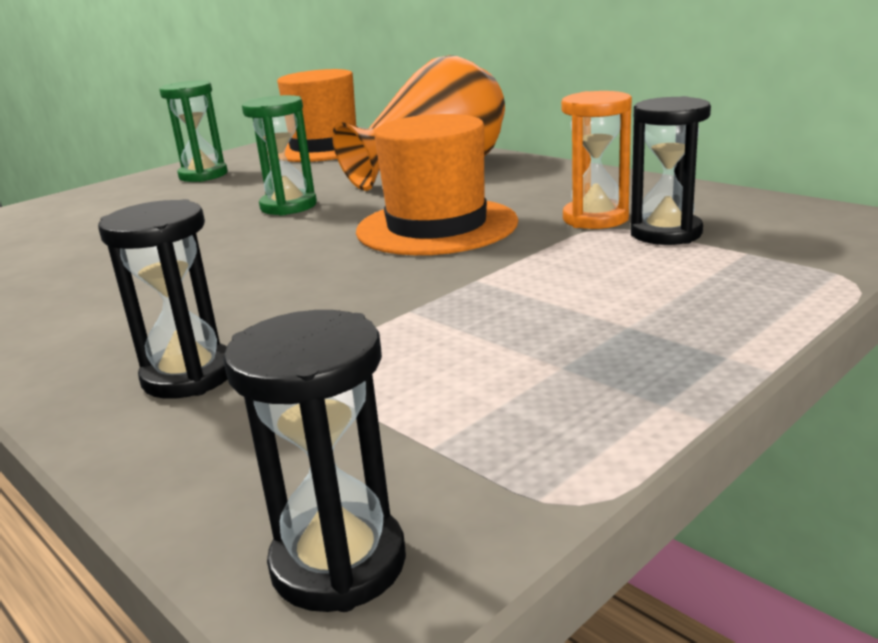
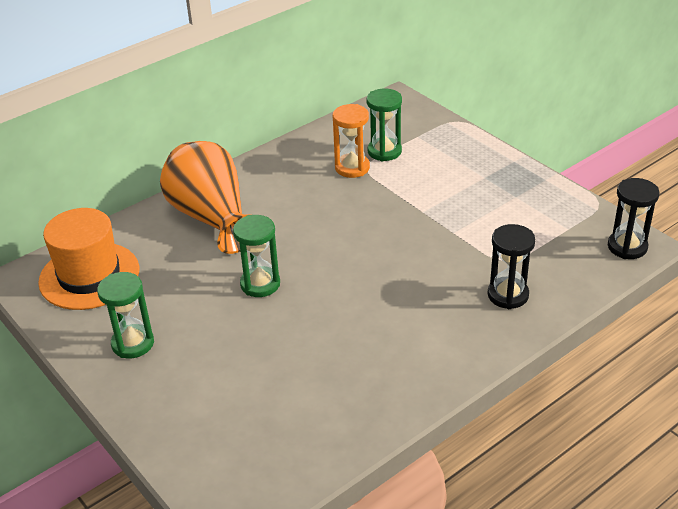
camera: 85 degrees left, 15 degrees up
orange hat [356,114,518,255] -> none
black hourglass [631,96,711,245] -> green hourglass [367,89,402,161]

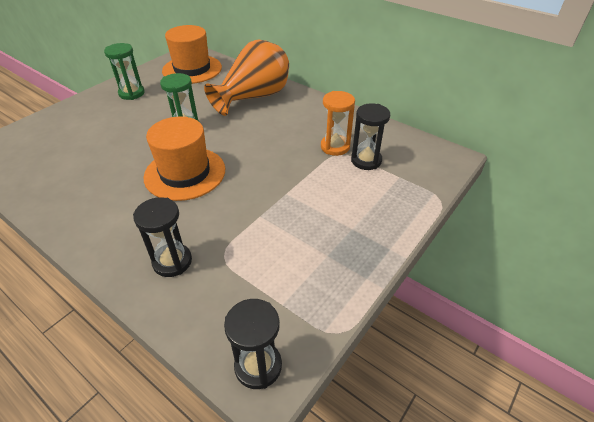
camera: 75 degrees right, 5 degrees up
green hourglass [367,89,402,161] -> black hourglass [351,103,390,170]
none -> orange hat [144,117,225,201]

